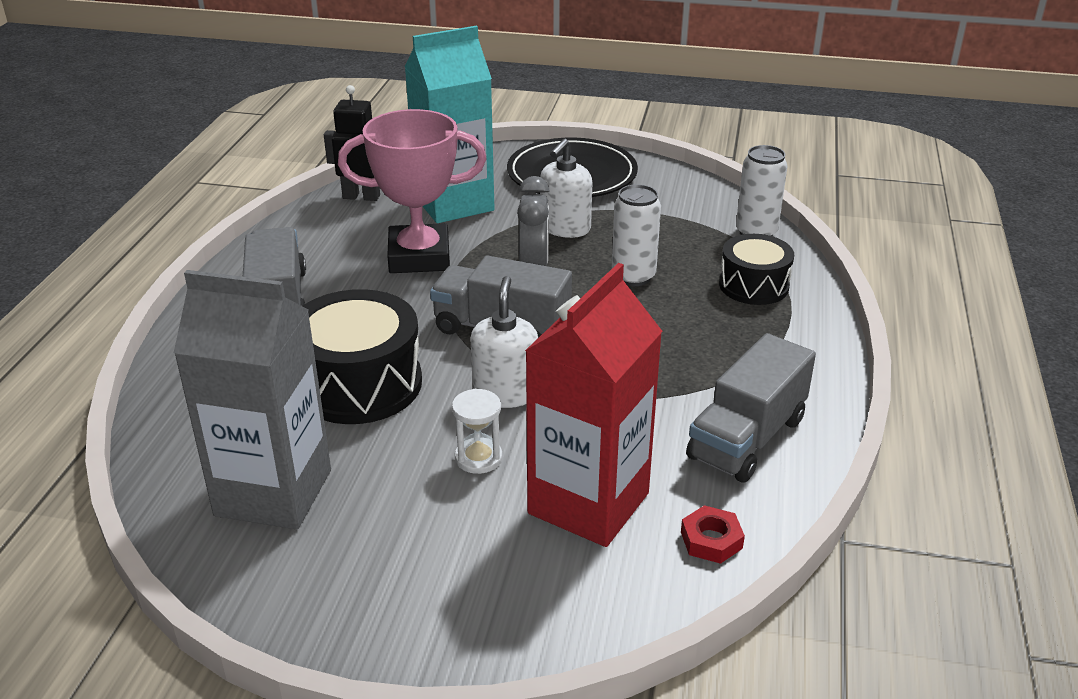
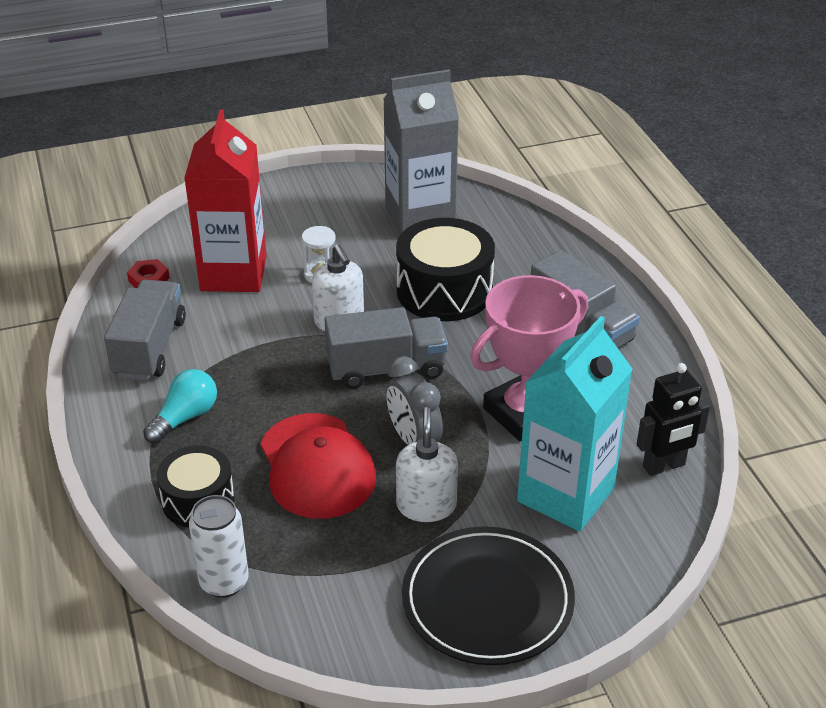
camera: 150 degrees right, 5 degrees up
white can [611,184,661,286] -> red cap [260,413,376,519]
none -> turquoise light bulb [143,369,217,444]

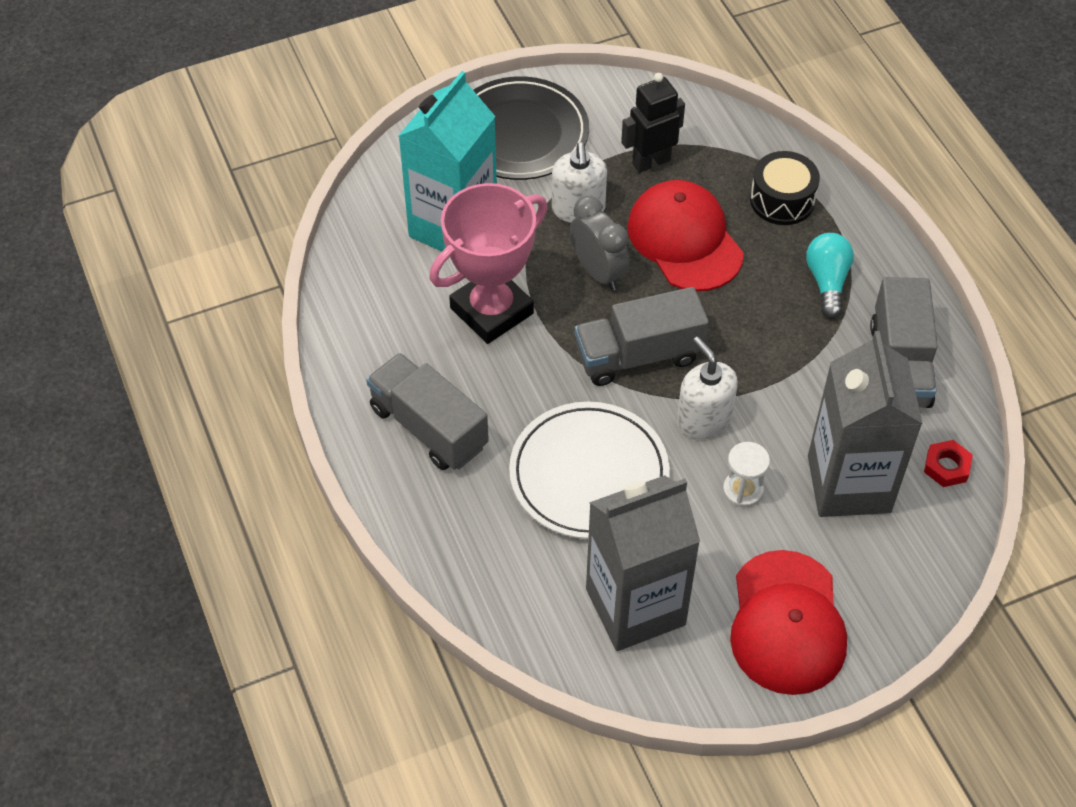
camera: 175 degrees right, 15 degrees up
turquoise light bulb [143,369,217,444] -> turquoise light bulb turned 150 degrees clockwise [806,233,854,319]
red carton [184,110,267,292] -> grey carton [808,331,923,517]
white can [189,495,249,598] -> none
black drum [396,218,495,321] -> white plate [509,402,670,539]
black robot [637,363,710,476] -> black robot moved to [621,73,685,173]
none -> red cap [730,550,847,695]

